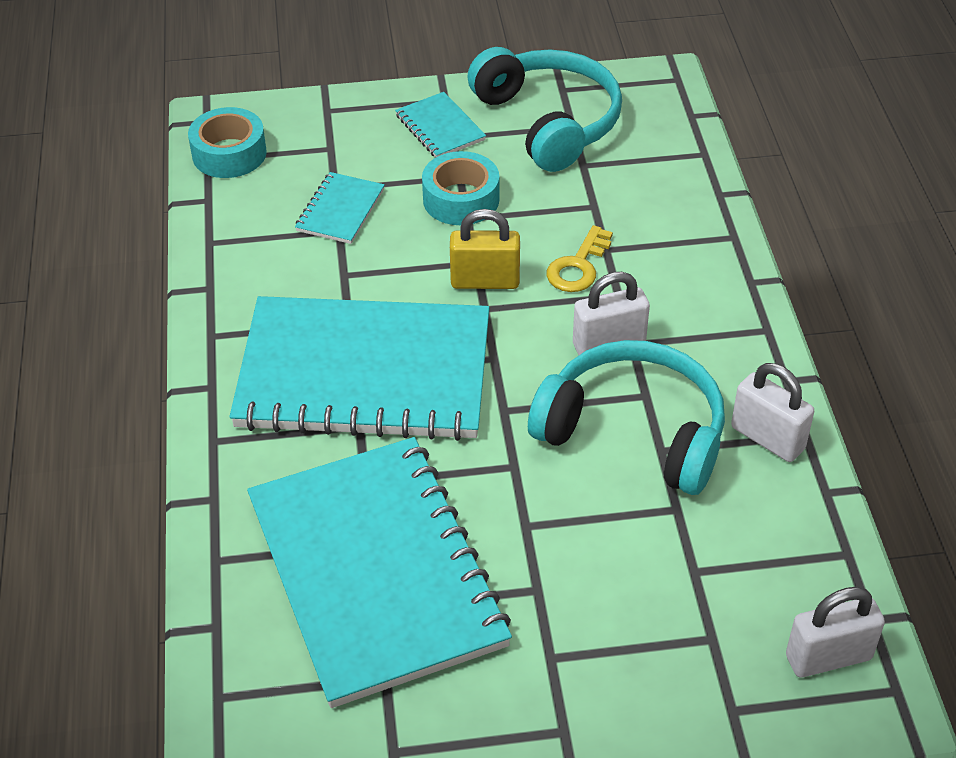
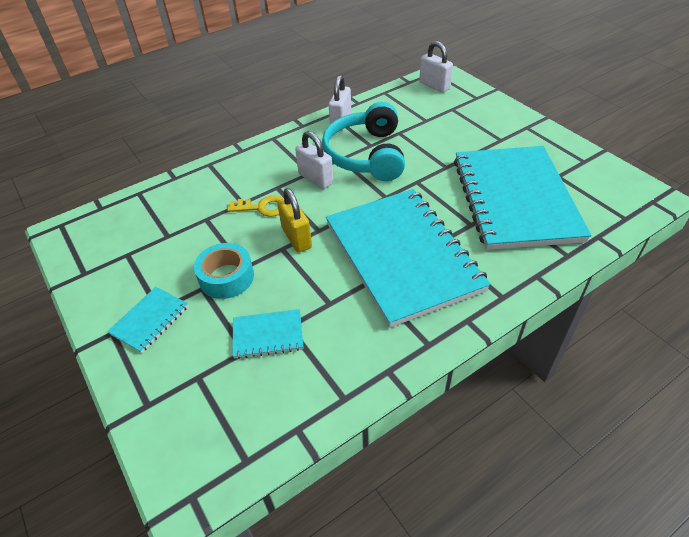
camera: 115 degrees left, 0 degrees up
turquoise tape [188,107,267,178] -> none
turquoise notebook [247,437,512,708] -> turquoise notebook turned 45 degrees counterclockwise [454,146,592,250]
turquoise headphones [467,47,622,172] -> none

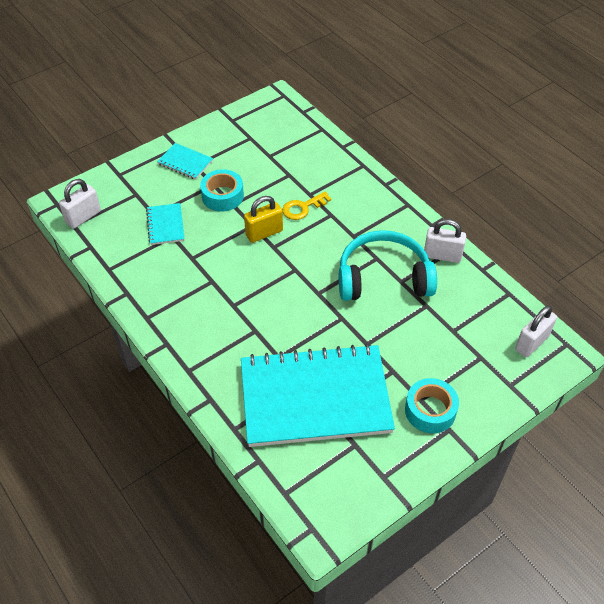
camera: 85 degrees right, 5 degrees up
yellow key [227,196,284,217] -> yellow key turned 60 degrees clockwise [282,191,331,220]
white padlock [295,131,333,189] -> white padlock moved to [59,179,101,229]
turquoise notebook [326,189,491,328] -> none
none -> turquoise tape [405,378,459,433]

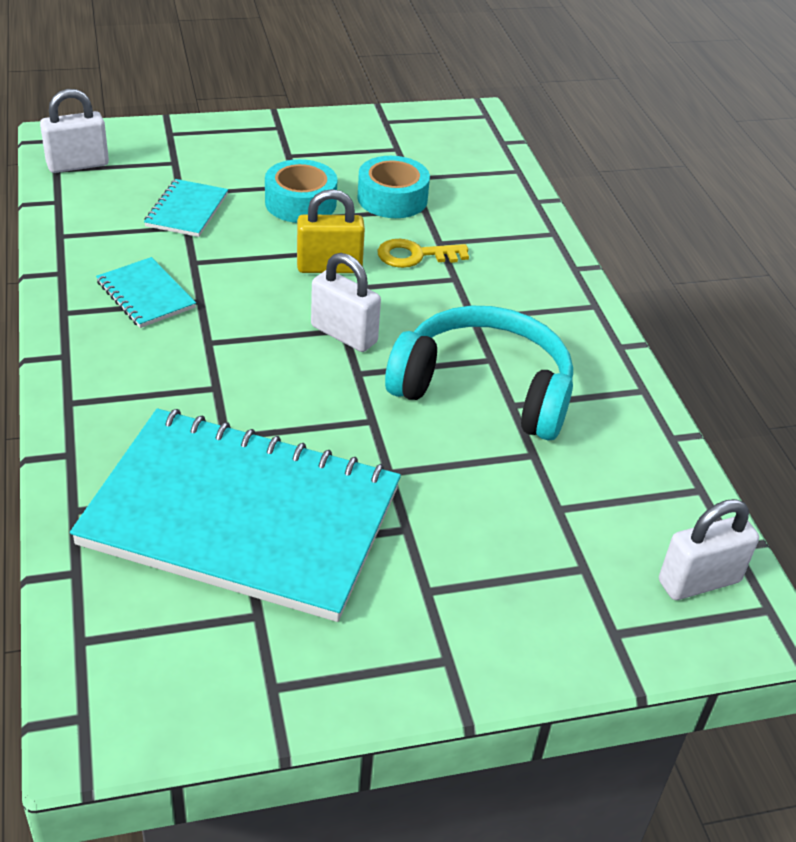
camera: 20 degrees right, 10 degrees down
turquoise notebook [157,143,213,180] -> turquoise notebook moved to [96,257,196,328]
turquoise tape [405,378,459,433] -> turquoise tape moved to [357,156,430,218]
white padlock [424,219,466,263] -> white padlock moved to [311,253,381,352]

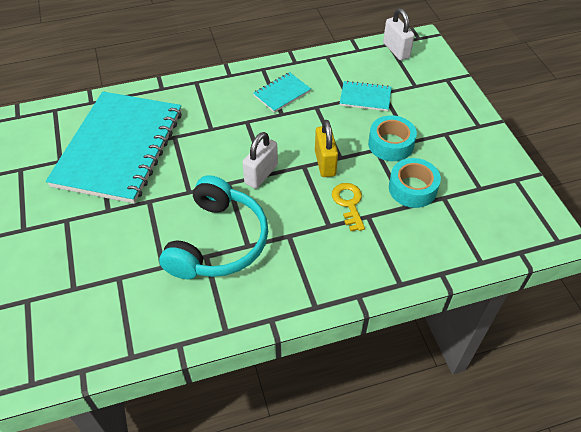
camera: 90 degrees right, 10 degrees up
white padlock [659,499,759,600] -> none

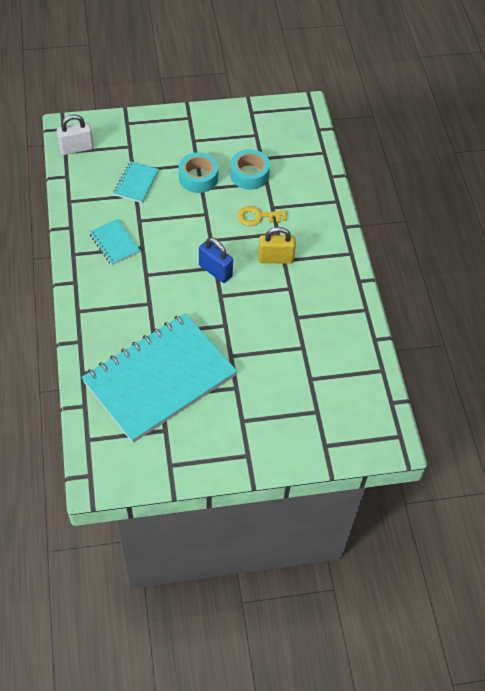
camera: 85 degrees left, 5 degrees up
turquoise notebook [46,91,182,204] -> turquoise notebook turned 60 degrees counterclockwise [81,313,237,443]
turquoise headphones [159,175,268,279] -> none
white padlock [243,132,278,189] -> blue padlock [199,237,233,283]
yellow padlock [315,120,338,177] -> yellow padlock moved to [258,227,296,264]

